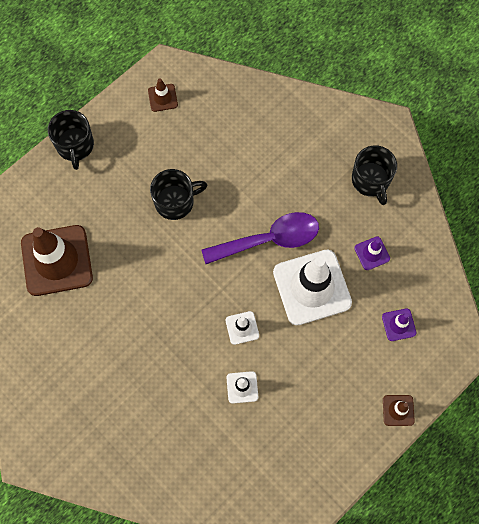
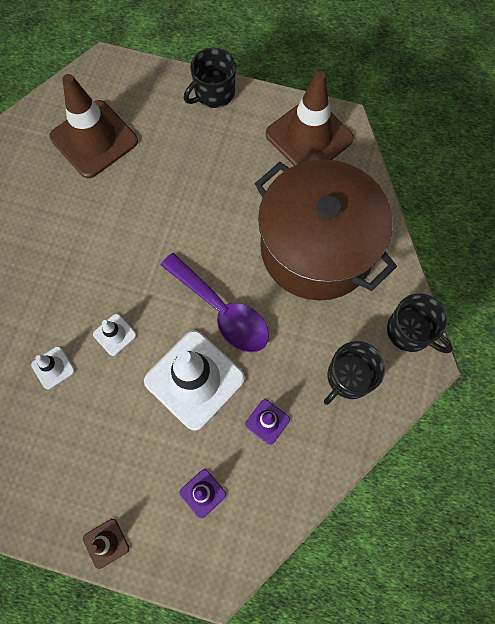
camera: 60 degrees right, 0 degrees up
brown traffic cone [148,78,178,112] -> brown traffic cone [266,71,354,166], size x2.27
black mug [150,169,207,220] -> black mug moved to [387,294,453,353]
none -> brown pot [254,159,397,301]

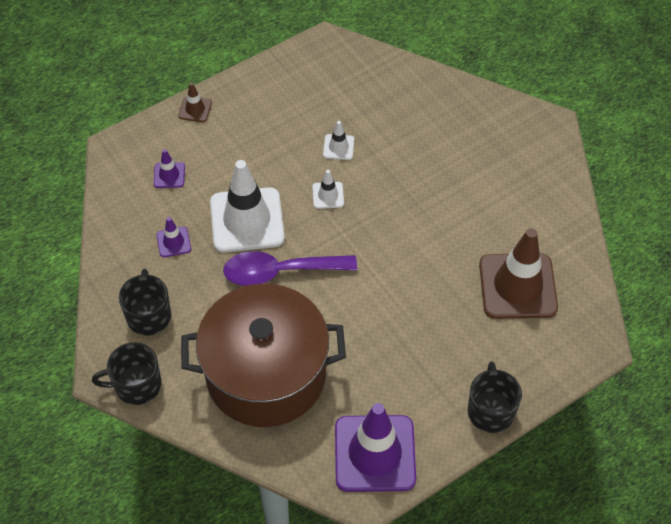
camera: 130 degrees right, 15 degrees down
brown traffic cone [266,71,354,166] -> purple traffic cone [335,403,416,492]

